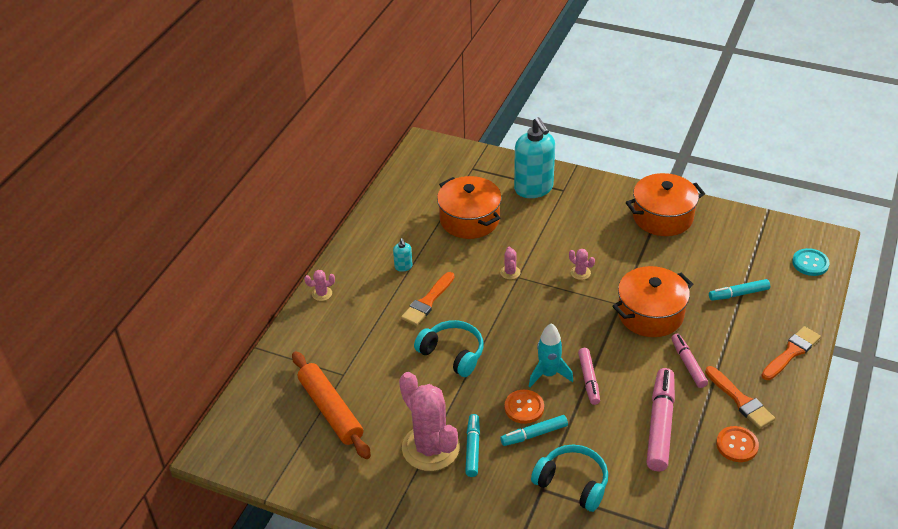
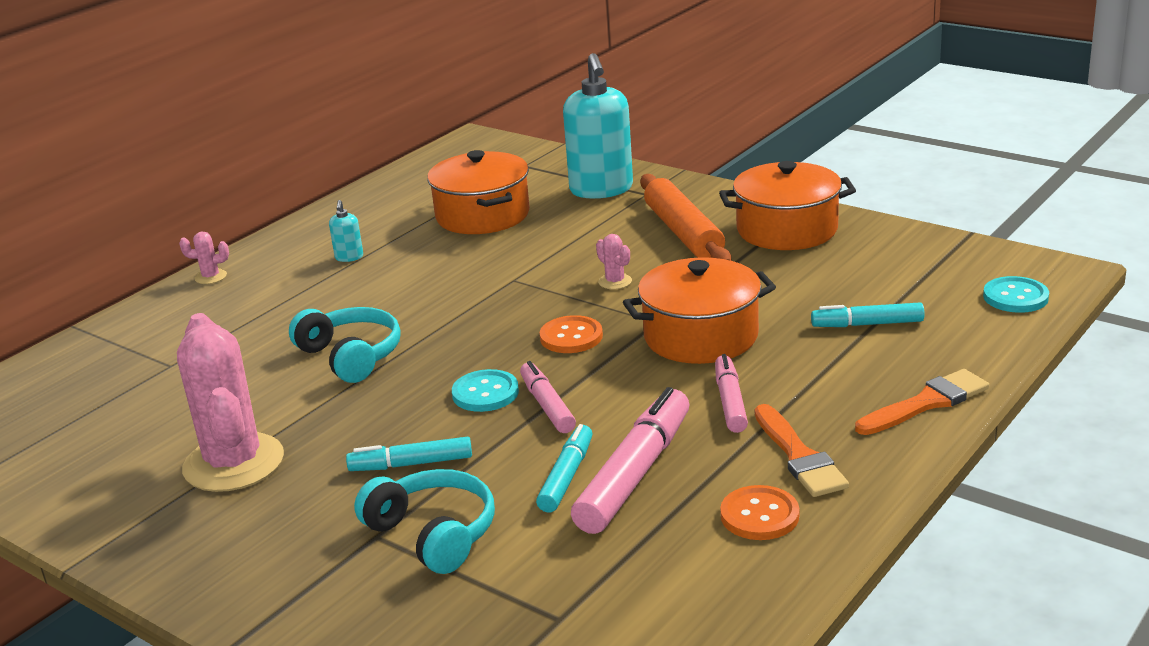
camera: 15 degrees right, 15 degrees down
orange rolling pin [292,351,371,459] -> orange rolling pin moved to [640,174,731,261]
orange brush [401,272,454,326] -> none
turquoise marker [465,414,480,477] -> turquoise marker moved to [536,424,592,513]
pink cactus [500,247,520,279] -> none
orange button [505,390,544,424] -> orange button moved to [539,315,603,353]
turquoise rocket [529,323,573,387] -> turquoise button [452,369,519,412]
pink marker [578,348,600,405] -> pink marker turned 150 degrees clockwise [520,361,576,433]

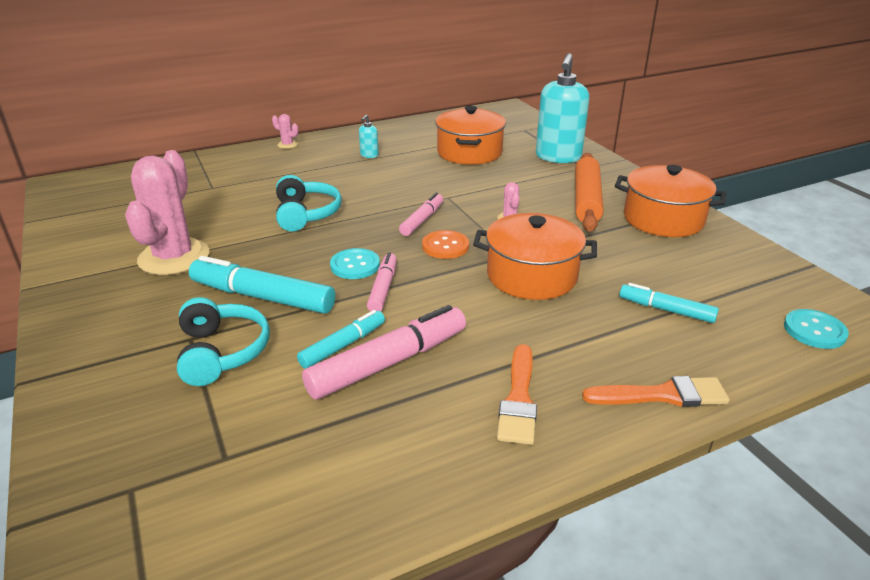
camera: 25 degrees right, 5 degrees up
turquoise marker [346,437,472,471] -> turquoise marker [189,256,335,314], size x1.71
pink marker [715,354,748,433] -> pink marker moved to [399,193,443,236]
orange button [720,485,799,540] -> none

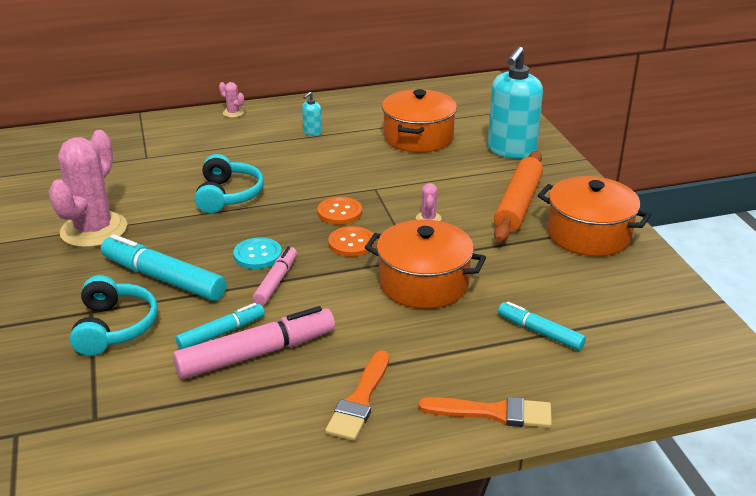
camera: 10 degrees right, 0 degrees up
pink marker [399,193,443,236] -> orange button [317,197,362,225]
turquoise button [784,309,849,349] -> none

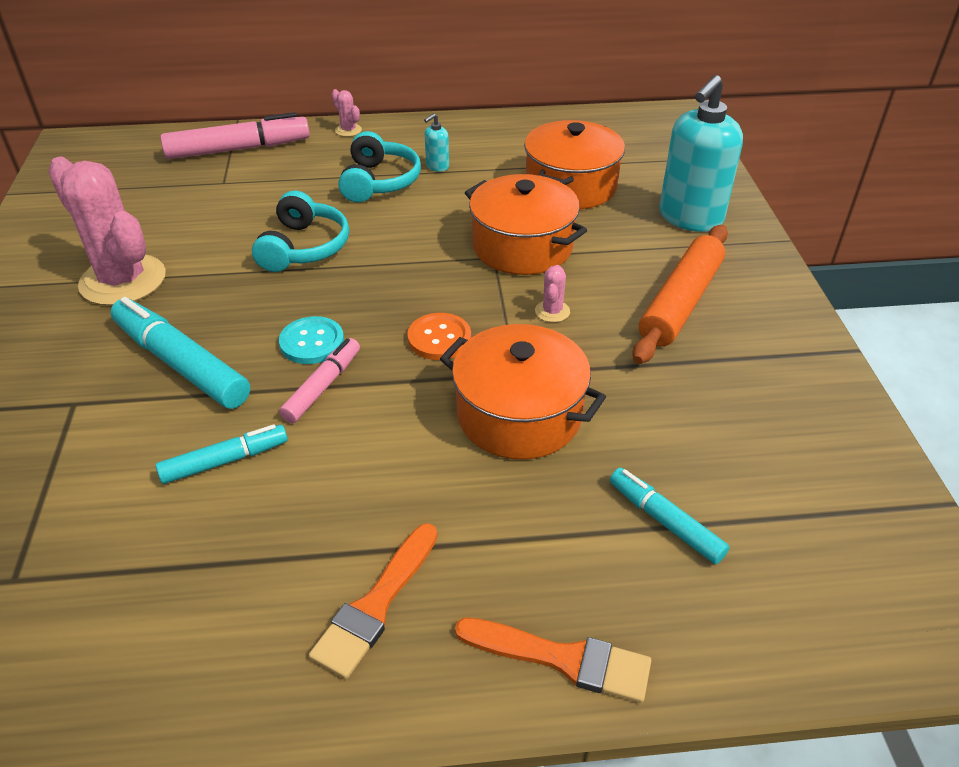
camera: 10 degrees right, 10 degrees up
pink cactus [49,130,127,248] -> pink cactus turned 75 degrees counterclockwise [48,157,166,306]
turquoise headphones [70,275,158,356] -> turquoise headphones moved to [338,131,421,203]
pink marker [173,306,335,379] -> pink marker moved to [160,112,310,159]
orange button [317,197,362,225] -> none
orange pot [538,176,651,256] -> orange pot moved to [465,174,587,275]

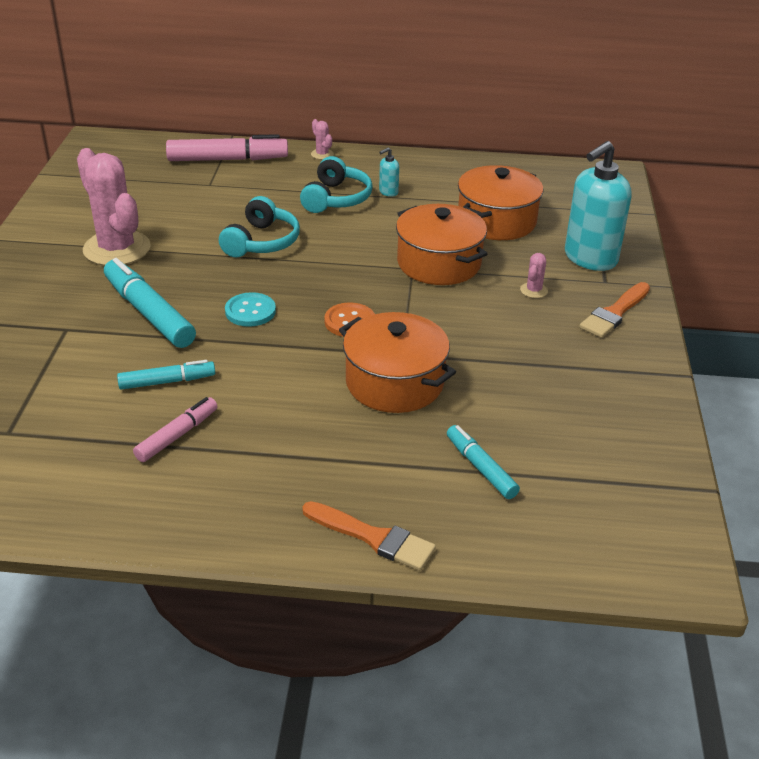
camera: 10 degrees right, 5 degrees down
pink marker [279,338,360,423] -> pink marker moved to [133,397,217,462]
orange brush [309,523,438,679] -> orange brush moved to [580,282,650,338]
pink cactus [535,265,570,322] -> pink cactus moved to [520,253,548,298]
orange rolling pin [632,225,728,364] -> none

